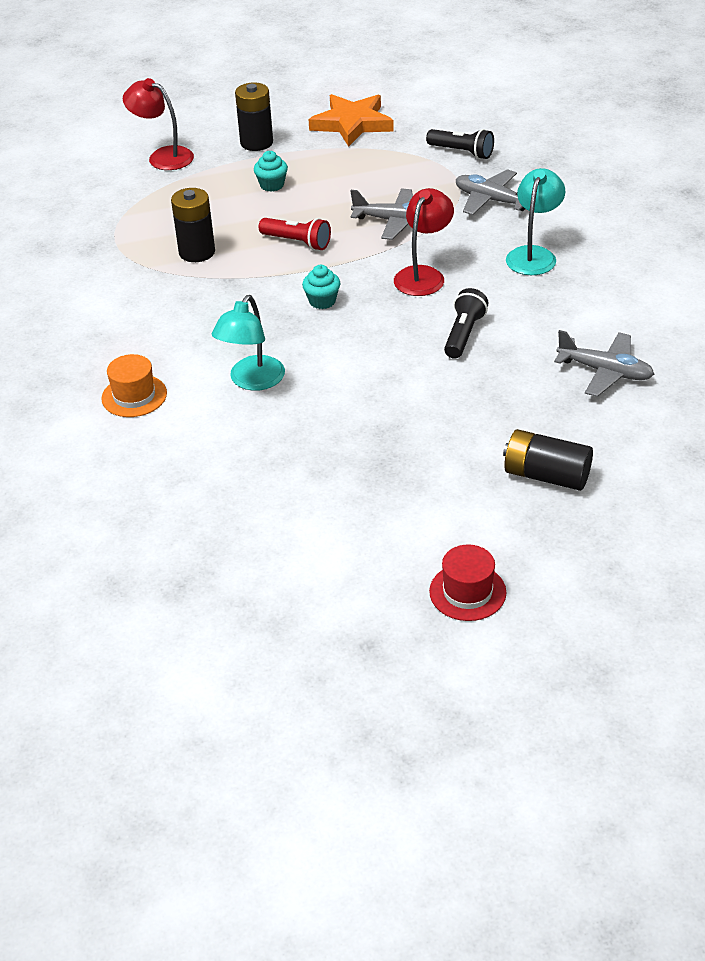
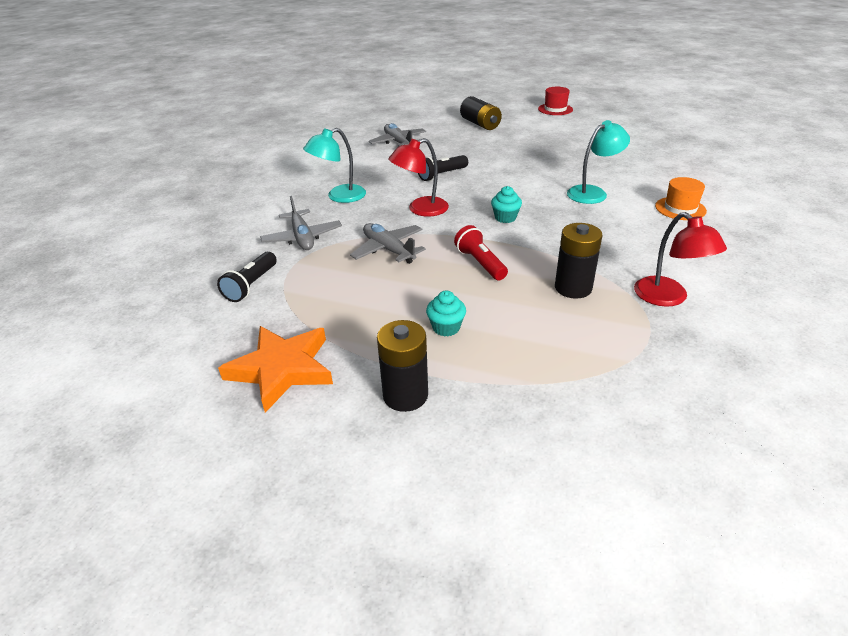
camera: 145 degrees left, 5 degrees down
red lamp [123,78,194,170] -> red lamp moved to [634,212,727,307]
black flashlight [426,129,494,159] -> black flashlight turned 135 degrees counterclockwise [217,252,277,302]

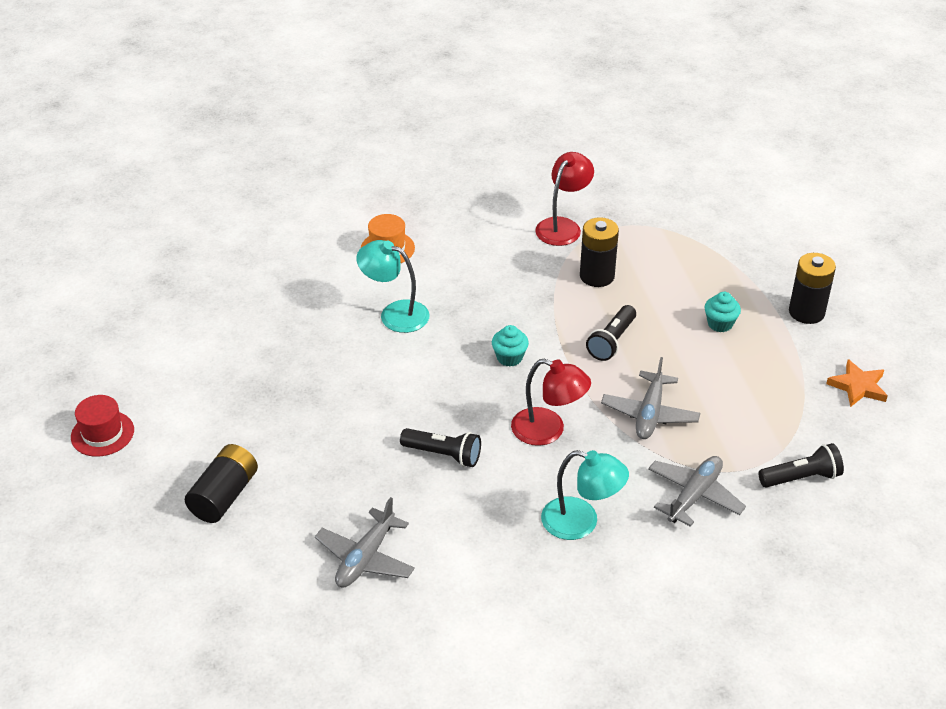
camera: 125 degrees left, 5 degrees up
orange star [218,326,333,413] -> orange star [826,359,888,407], size x0.61
red flashlight [454,225,508,280] -> black flashlight [586,305,636,361]

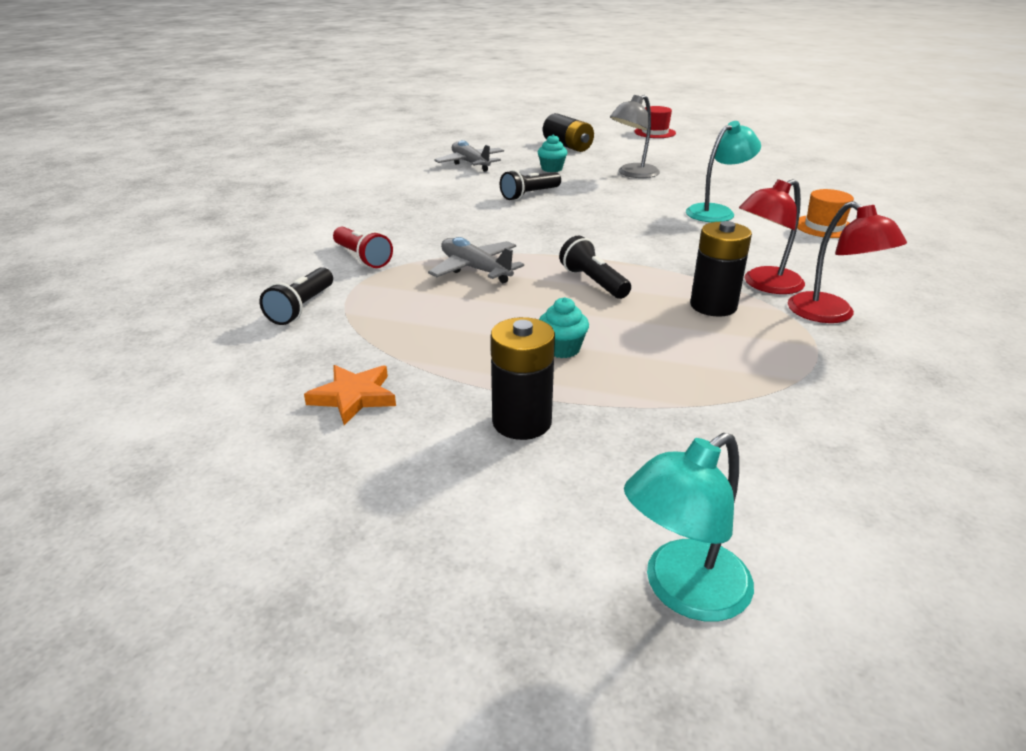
camera: 120 degrees right, 10 degrees down
turquoise cupcake [492,325,529,366] -> turquoise cupcake moved to [538,134,568,172]
red lamp [511,359,591,446] -> red lamp moved to [739,179,805,294]
turquoise lamp [541,450,629,540] -> turquoise lamp moved to [624,433,754,622]
grey plane [648,456,746,527] -> red flashlight [333,227,393,268]
none -> grey lamp [610,95,660,178]

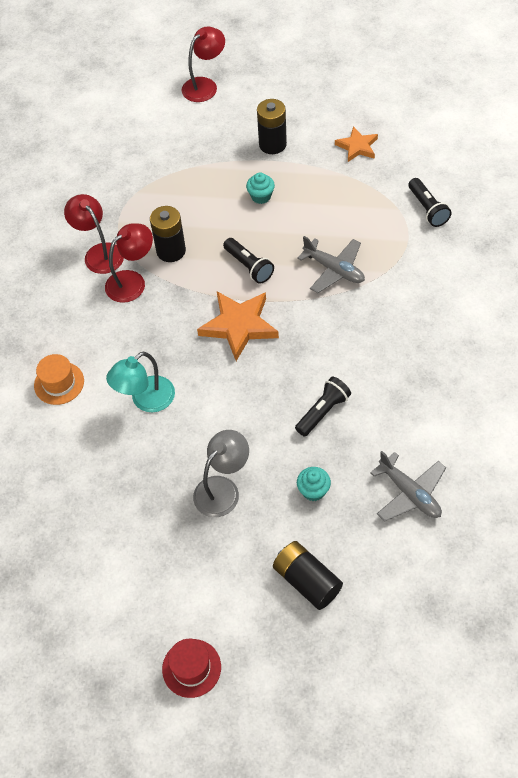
camera: 175 degrees right, 25 degrees up
black flashlight [259,267,333,325] -> black flashlight turned 150 degrees clockwise [409,178,452,227]
red flashlight [333,227,393,268] -> none
turquoise lamp [624,433,754,622] -> red lamp [182,27,225,102]
none -> orange star [197,292,279,361]

